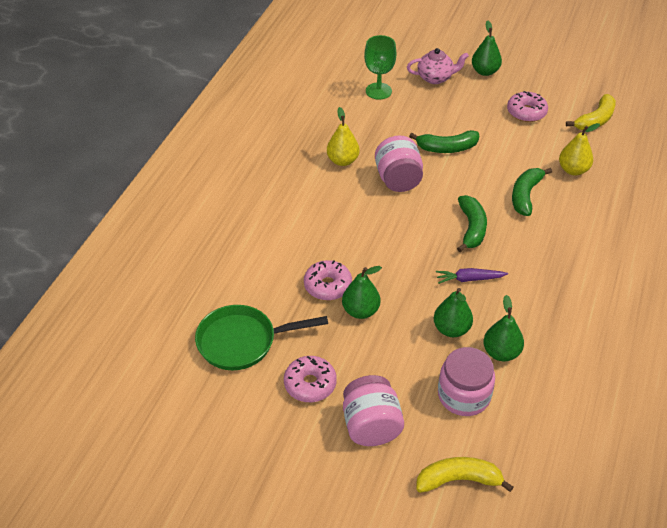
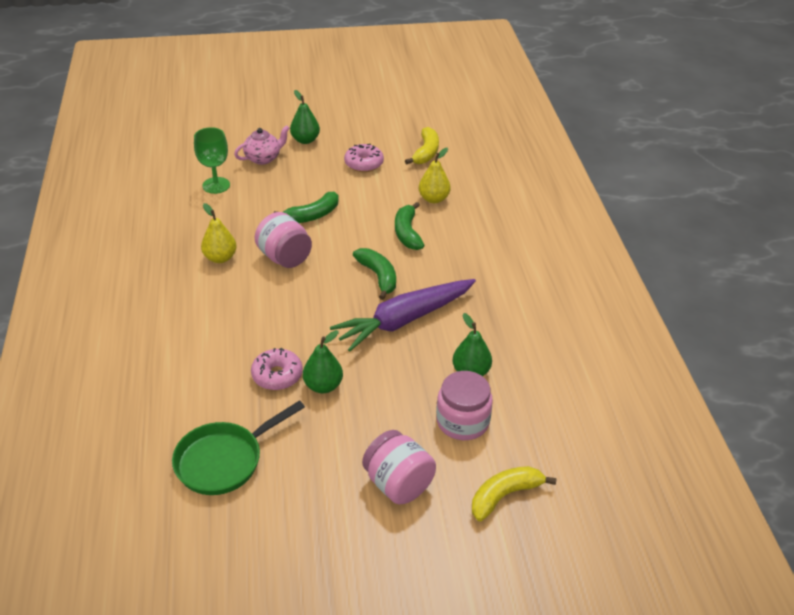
camera: 30 degrees left, 5 degrees down
pink donut [284,356,337,402] -> none
green pear [434,288,473,337] -> none
purple carrot [436,268,508,284] -> purple carrot [330,279,476,351], size x2.26

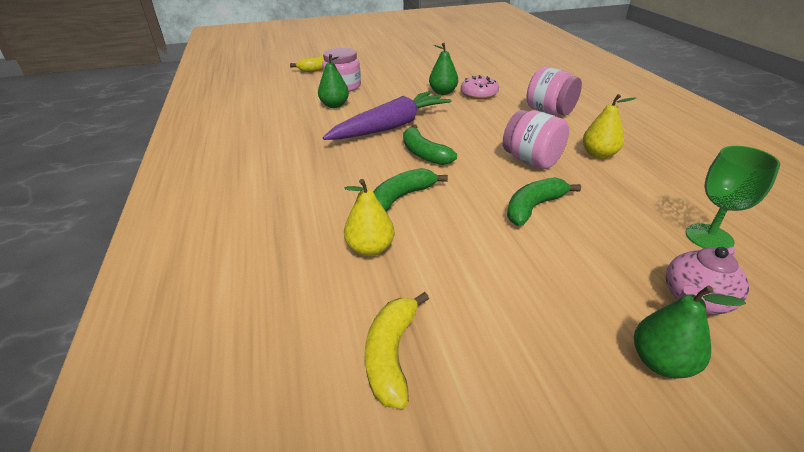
camera: 175 degrees right, 5 degrees down
green pan [172,400,305,495] -> none
pink donut [344,144,384,172] -> none
pink jar [362,430,436,504] -> pink jar moved to [527,67,582,116]
green banana [395,202,424,250] -> green banana turned 120 degrees counterclockwise [373,168,448,212]

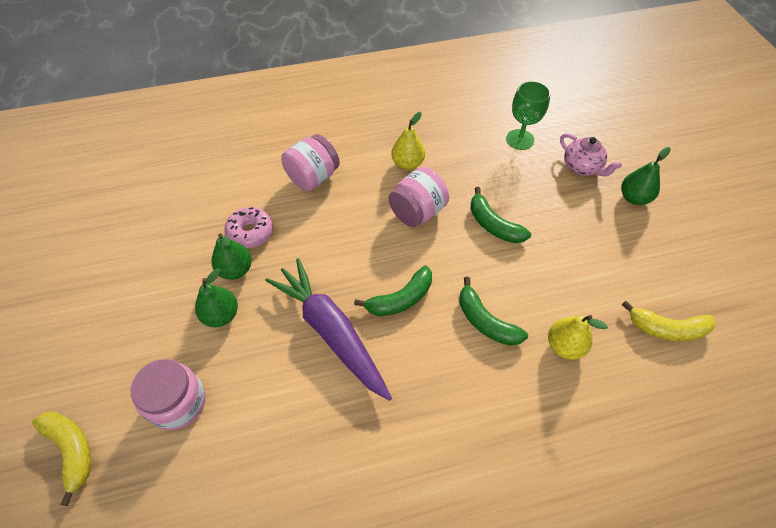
camera: 90 degrees left, 20 degrees up
green pear [318,54,349,108] -> green pear moved to [195,268,238,327]

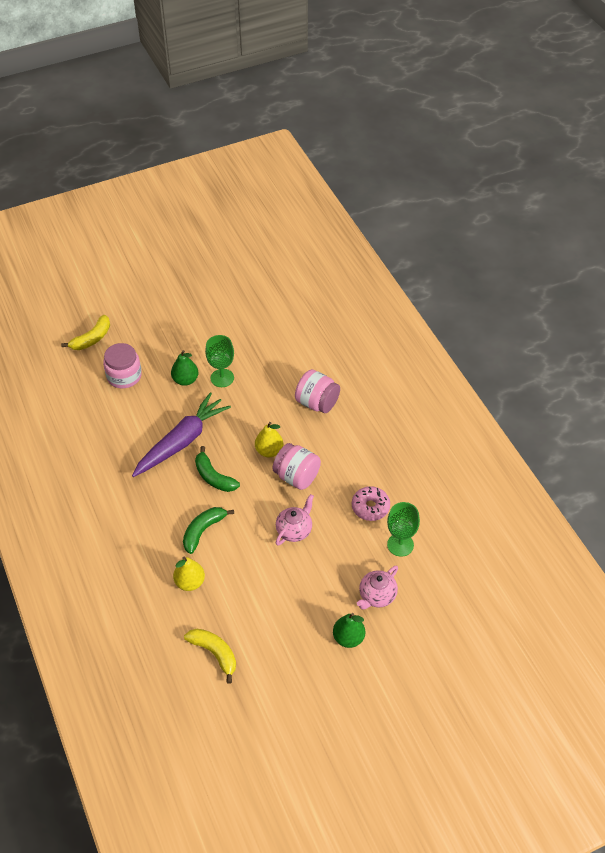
camera: 80 degrees right, 5 degrees down
green pear [212,233,252,280] -> green goblet [205,335,234,387]
pink donut [224,207,273,248] -> pink donut moved to [352,486,390,521]
yellow pear [391,112,425,170] -> yellow pear moved to [255,422,283,457]
green banana [470,187,531,243] -> pink teapot [276,494,314,546]
yellow banana [622,301,715,341] -> yellow banana turned 135 degrees clockwise [184,629,236,684]

